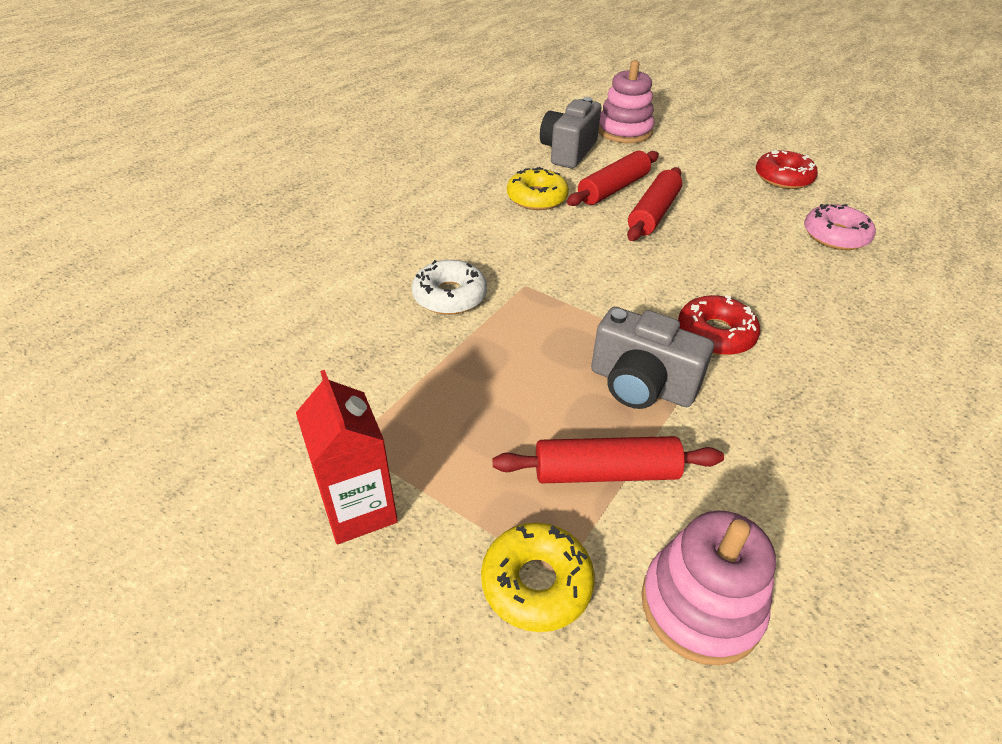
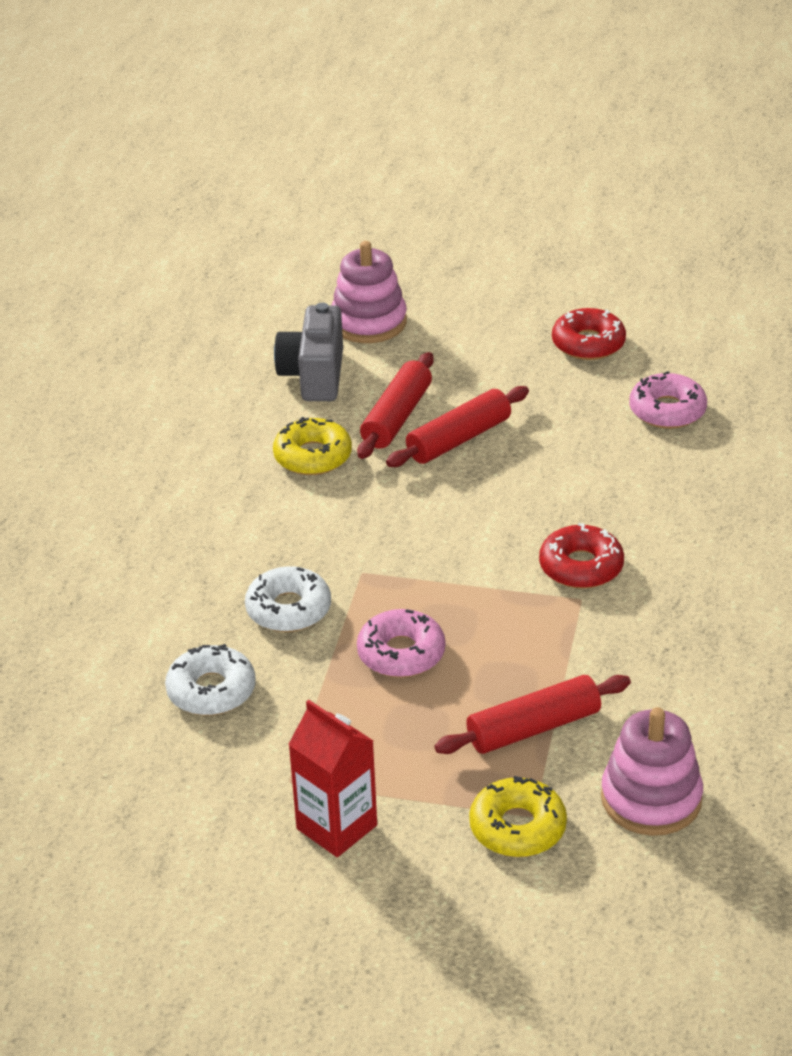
camera: 20 degrees left, 5 degrees down
grey camera [591,307,714,409] -> none
red rolling pin [627,167,682,241] -> red rolling pin turned 45 degrees clockwise [386,386,529,467]
none -> white donut [165,644,256,716]
none -> pink donut [357,609,445,677]

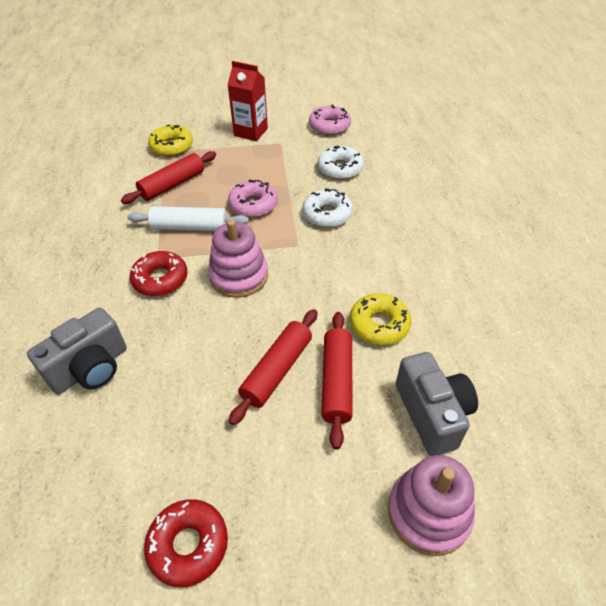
camera: 160 degrees right, 10 degrees up
pink stacking toy [601,707,703,836] -> pink stacking toy moved to [208,219,268,298]
pink donut [629,371,707,429] -> pink donut moved to [309,104,351,135]
none -> grey camera [27,308,126,394]
none -> white rolling pin [127,206,249,231]

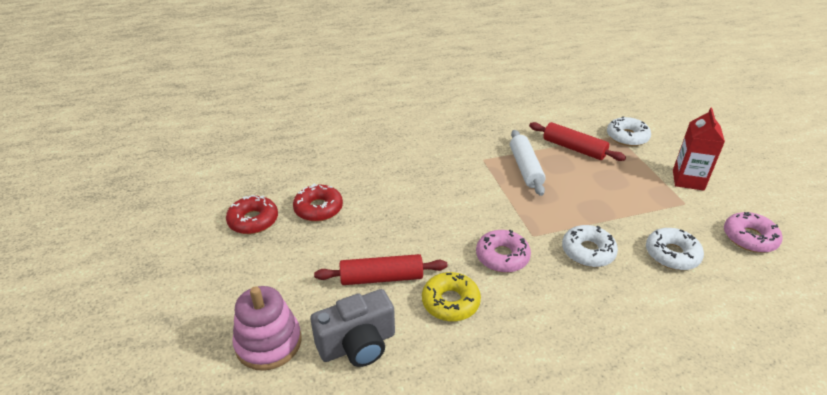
camera: 80 degrees right, 10 degrees down
grey camera [27,308,126,394] -> none
red donut [130,251,188,296] -> red donut moved to [293,184,343,222]
yellow donut [148,125,193,156] -> white donut [607,116,651,146]
pink stacking toy [208,219,268,298] -> none
pink donut [228,180,278,218] -> pink donut moved to [476,230,531,273]
red rolling pin [229,309,318,425] -> none

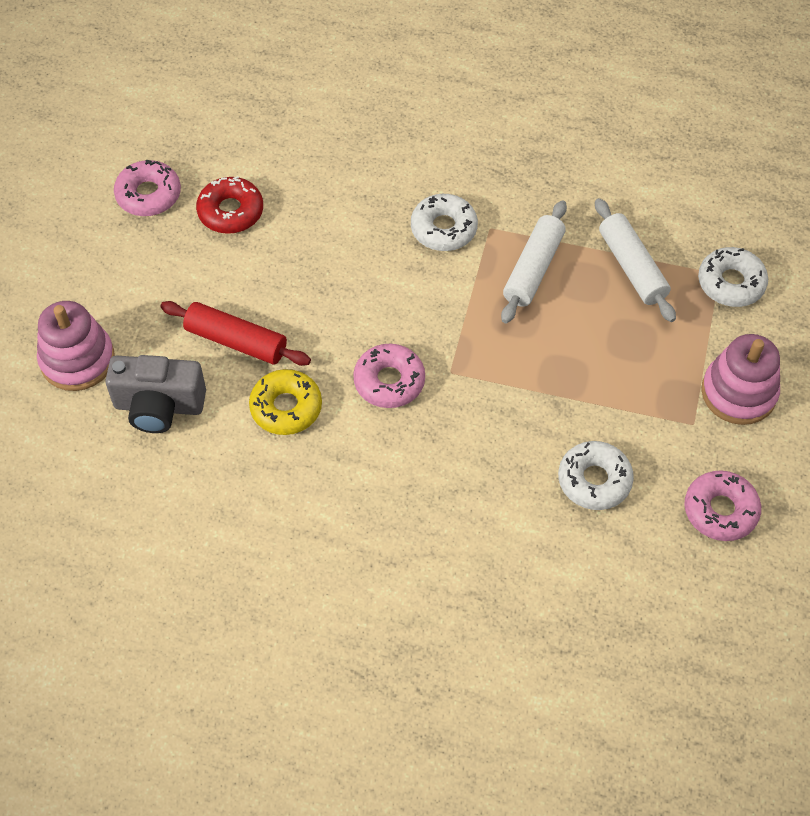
camera: 30 degrees right, 20 degrees up
red donut [226,195,278,234] -> pink donut [114,159,181,216]
red rolling pin [529,122,626,161] -> white rolling pin [595,198,676,322]
white donut [562,225,618,267] -> white donut moved to [411,194,478,251]
red carton [673,108,725,191] -> pink stacking toy [701,334,780,425]

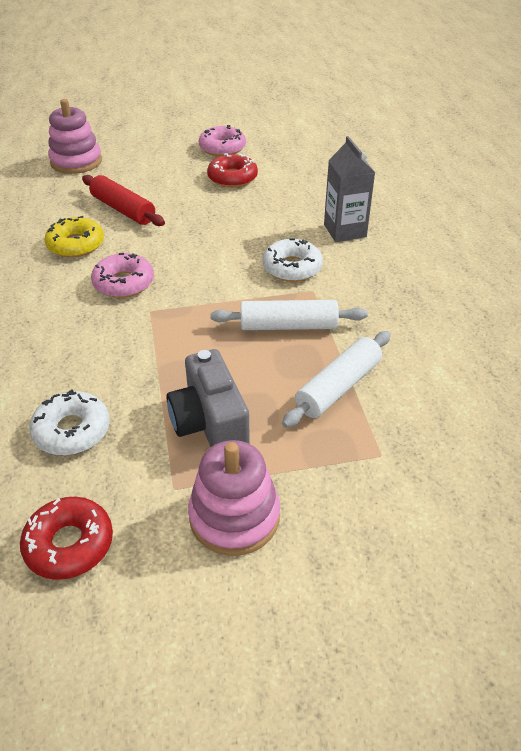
camera: 65 degrees right, 15 degrees down
grey camera [105,355,206,433] -> grey camera moved to [166,349,250,447]
red rolling pin [160,301,311,366] -> red rolling pin turned 45 degrees counterclockwise [82,175,165,226]
pink donut [684,470,761,541] -> red donut [20,497,113,580]
white donut [698,247,768,307] -> none
none -> grey carton [324,136,375,242]

